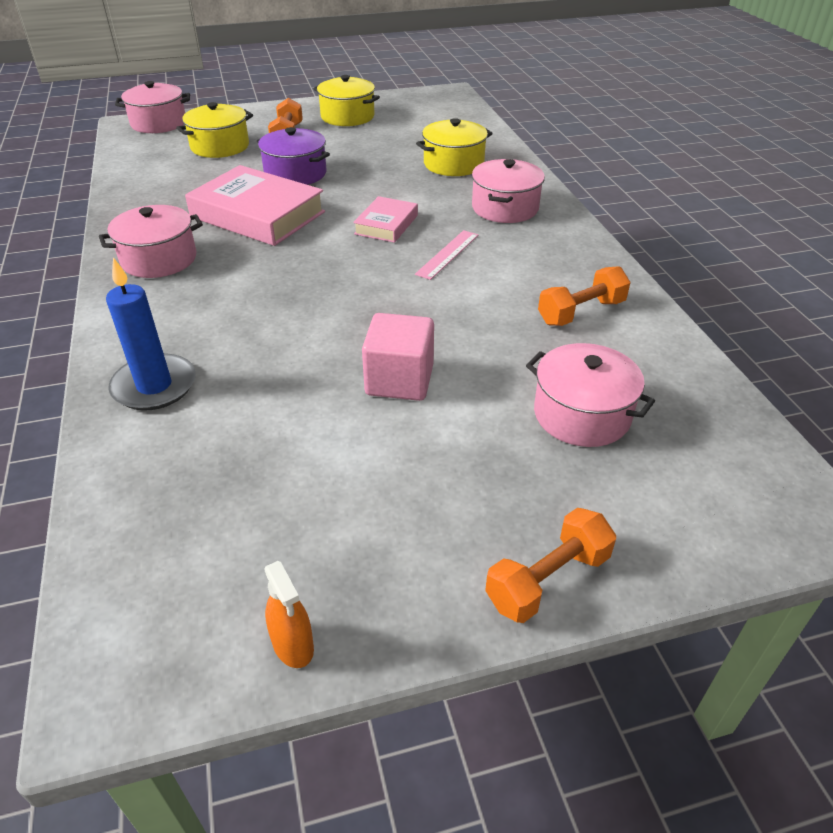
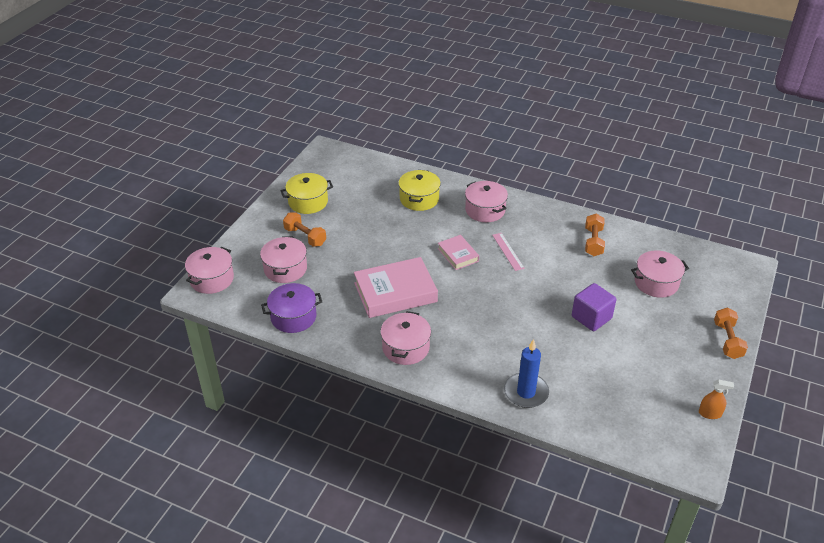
camera: 50 degrees left, 0 degrees up
yellow pot [176,102,253,158] -> pink pot [260,236,307,283]
purple pot [257,127,330,185] -> purple pot moved to [261,283,322,333]
pink cube [362,313,434,401] -> purple cube [572,283,616,331]

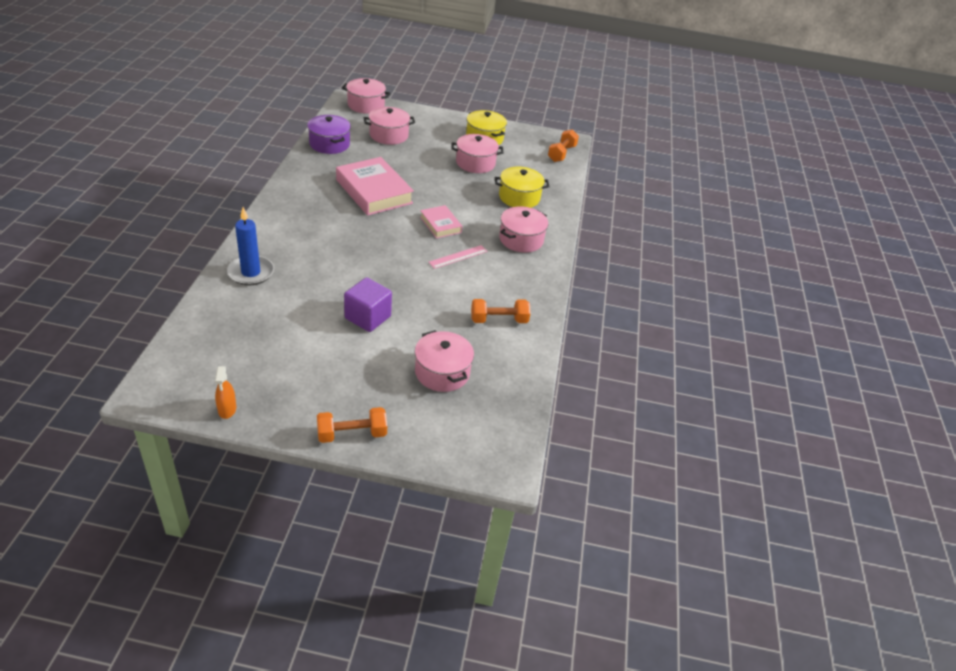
camera: 70 degrees right, 0 degrees up
orange dumbbell [283,212,326,247] -> orange dumbbell moved to [548,130,579,162]
pink pot [380,311,431,365] -> pink pot moved to [451,134,503,173]
pink book [438,235,479,270] -> pink book turned 75 degrees counterclockwise [420,205,462,239]

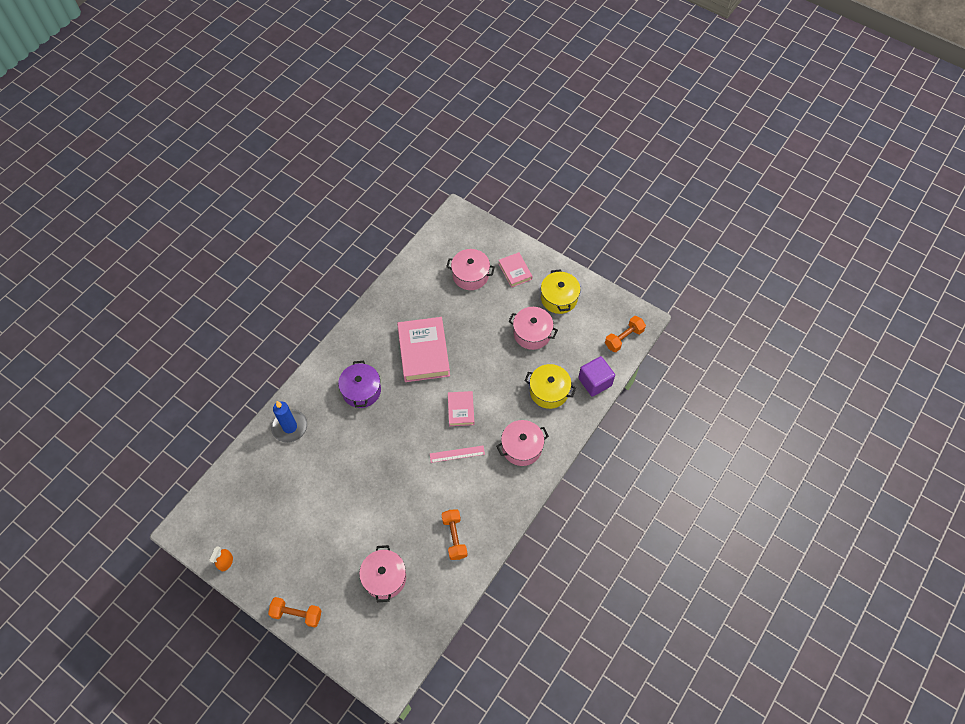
camera: 30 degrees right, 20 degrees up
purple pot [307,115,351,154] -> purple pot moved to [338,361,381,408]
pink pot [342,78,391,114] -> none
purple cube [344,278,392,332] -> purple cube moved to [578,356,615,397]
orange dumbbell [471,299,531,323] -> orange dumbbell turned 60 degrees clockwise [441,510,468,560]
none -> pink book [498,252,532,288]

